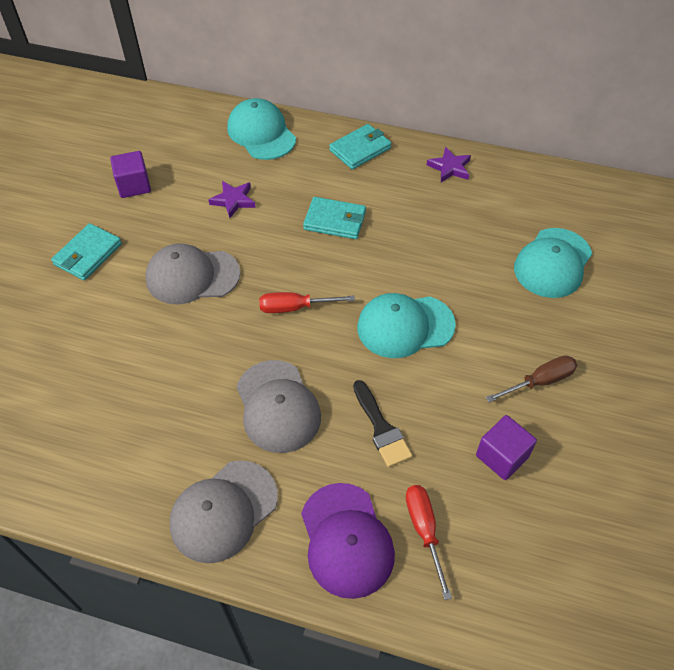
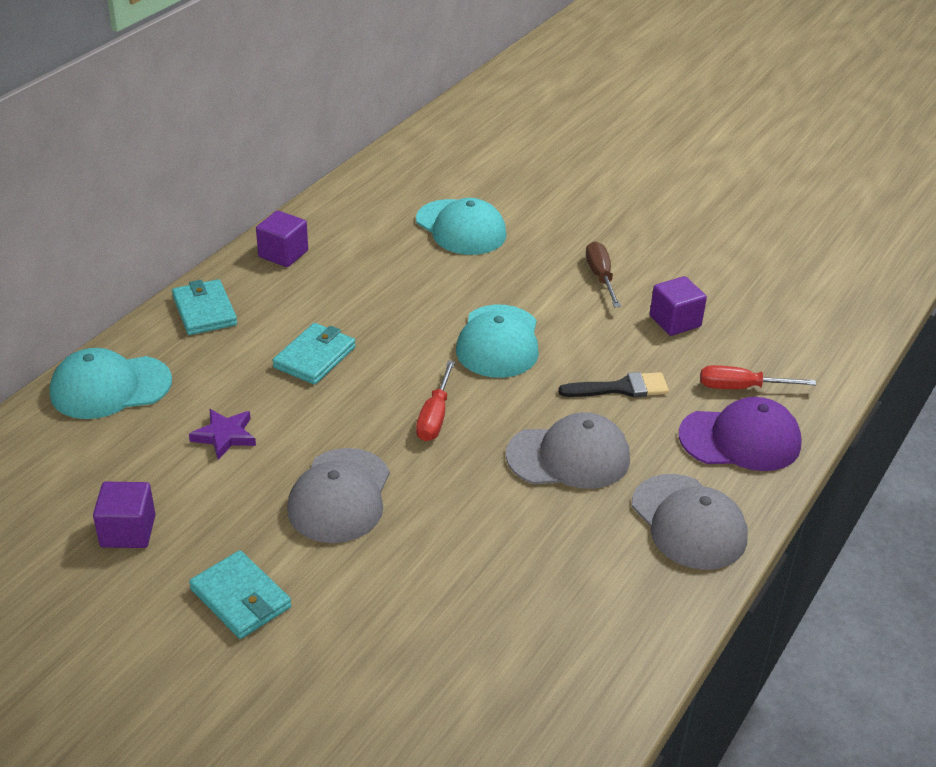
camera: 75 degrees left, 15 degrees down
purple star [427,147,471,182] -> purple cube [256,210,308,267]

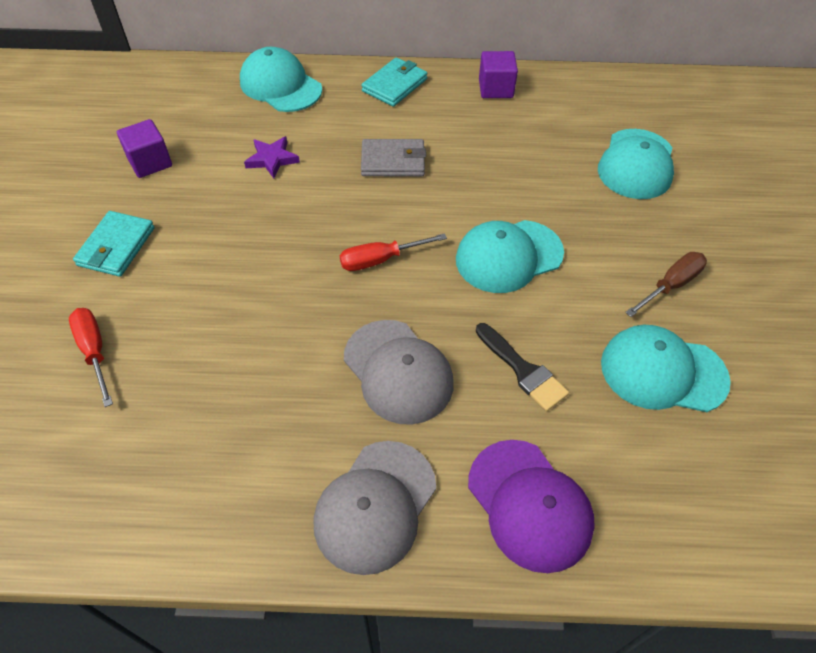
camera: 60 degrees right, 15 degrees up
turquoise wallet [273,323,356,385] -> grey wallet [361,139,426,176]
grey cap [287,448,390,543] -> none
purple cube [650,276,707,336] -> turquoise cap [601,325,731,412]
red screwdriver [700,365,816,389] -> red screwdriver moved to [69,308,113,407]

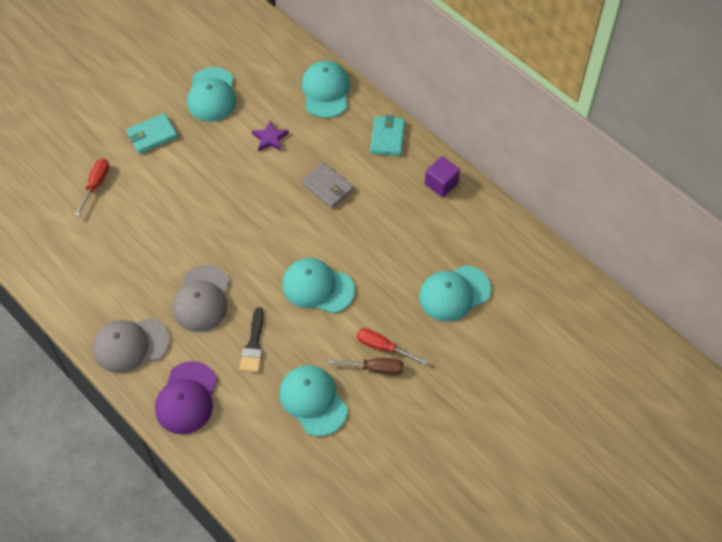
camera: 45 degrees right, 5 degrees up
purple cube [117,119,172,178] -> turquoise cap [187,67,236,122]
red screwdriver [340,233,447,271] -> red screwdriver moved to [357,328,427,365]
turquoise wallet [361,58,428,107] -> turquoise wallet turned 75 degrees counterclockwise [370,115,405,156]

